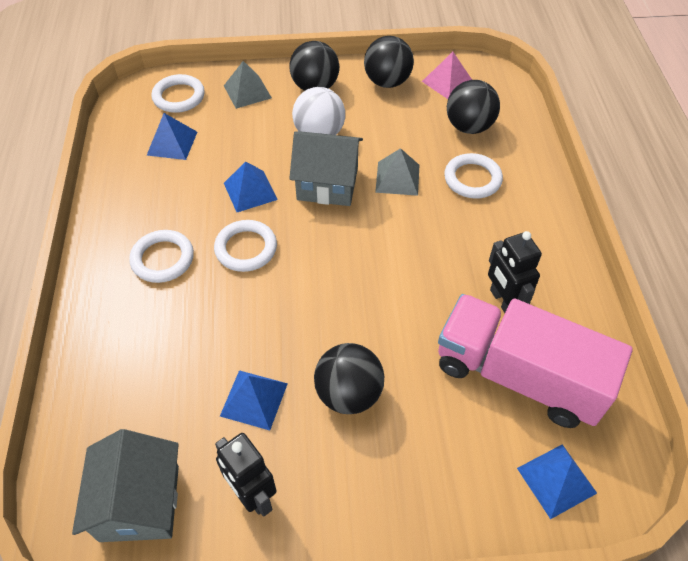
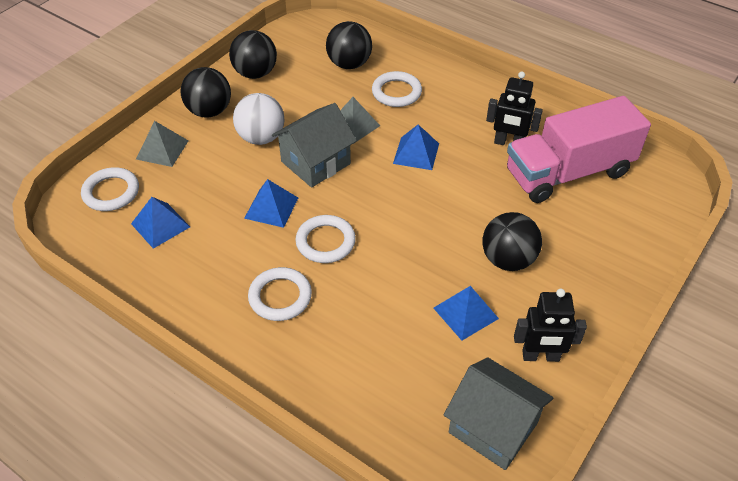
camera: 50 degrees left, 5 degrees down
pink pyramid [422,52,472,99] -> none
blue pyramid [517,444,597,519] -> blue pyramid moved to [393,124,439,170]

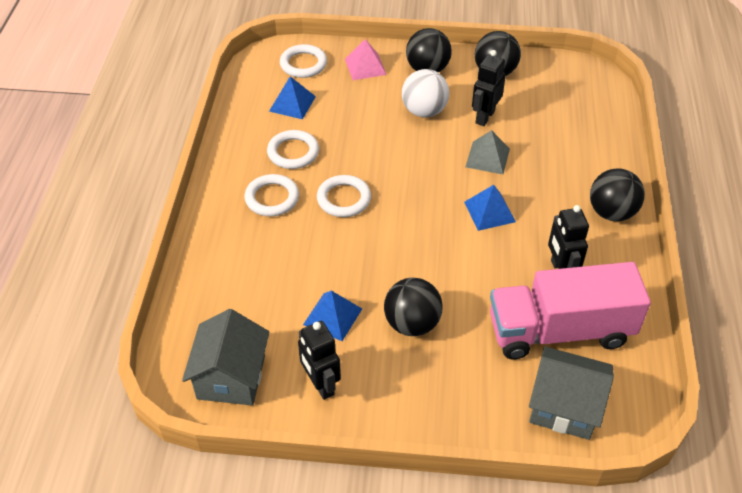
camera: 60 degrees right, 0 degrees up
grey pyramid [136,121,188,167] -> pink pyramid [345,39,387,80]
blue pyramid [244,179,298,228] -> none
grey house [272,103,357,188] -> grey house moved to [529,347,614,440]
black ball [326,21,372,69] -> black ball moved to [590,168,645,221]
white ring [372,71,422,107] -> white ring moved to [267,130,319,169]
pink truck [507,96,651,203] -> pink truck turned 45 degrees counterclockwise [490,262,651,359]
none -> black robot [472,50,506,126]

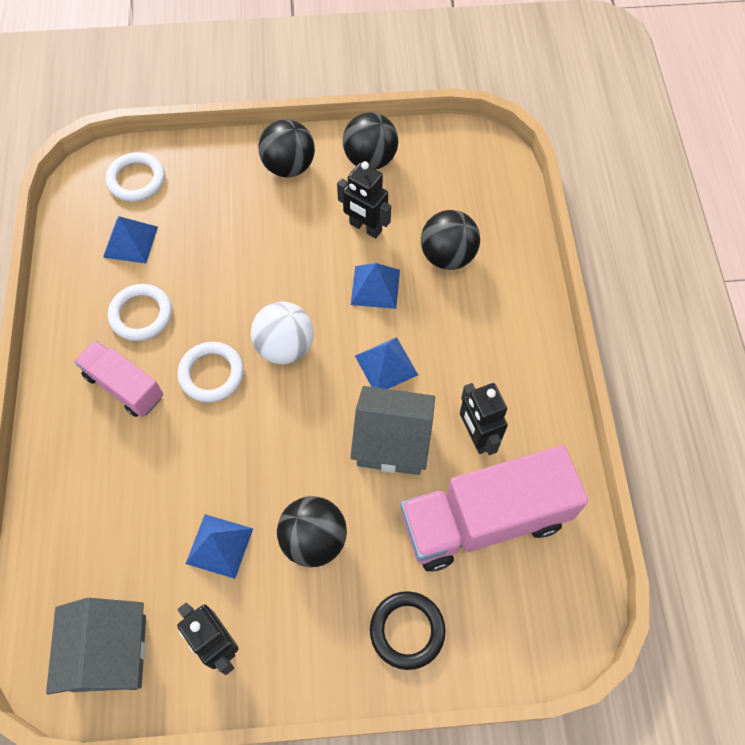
camera: 10 degrees left, 15 degrees up
white ring [244,174,299,217] -> pink truck [74,340,163,417]
pink pyramid [345,39,387,80] -> none
white ball [402,69,449,118] -> white ball moved to [251,301,314,364]
grey pyramid [466,130,510,174] -> blue pyramid [351,263,400,309]
black robot [472,50,506,126] -> black robot turned 75 degrees counterclockwise [337,161,391,238]
grey house [529,347,614,440] -> grey house moved to [350,386,435,475]
black ball [590,168,645,221] -> black ball moved to [421,210,480,270]
none -> black ring [370,591,445,670]

